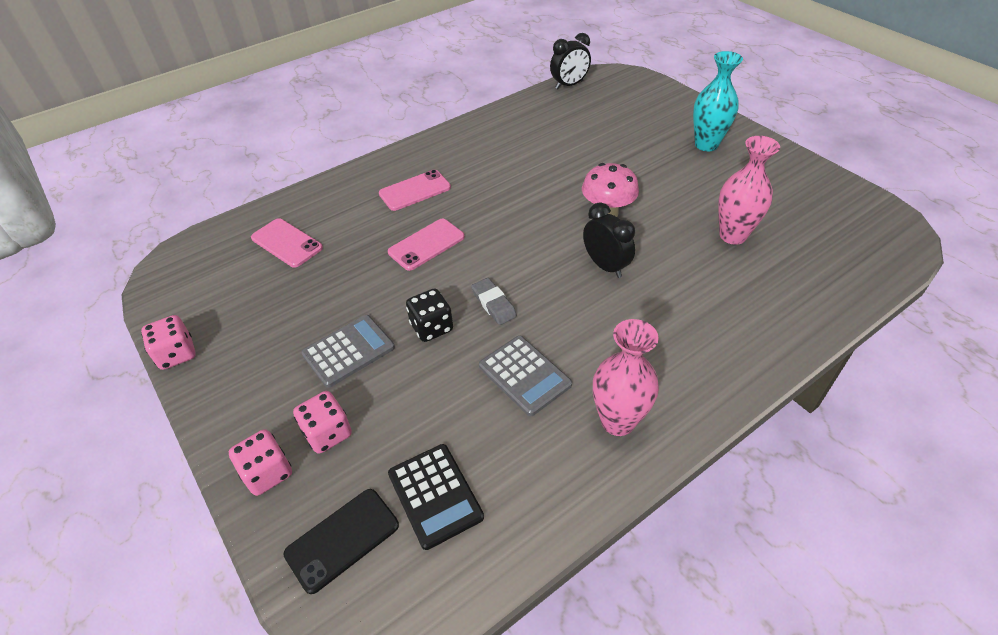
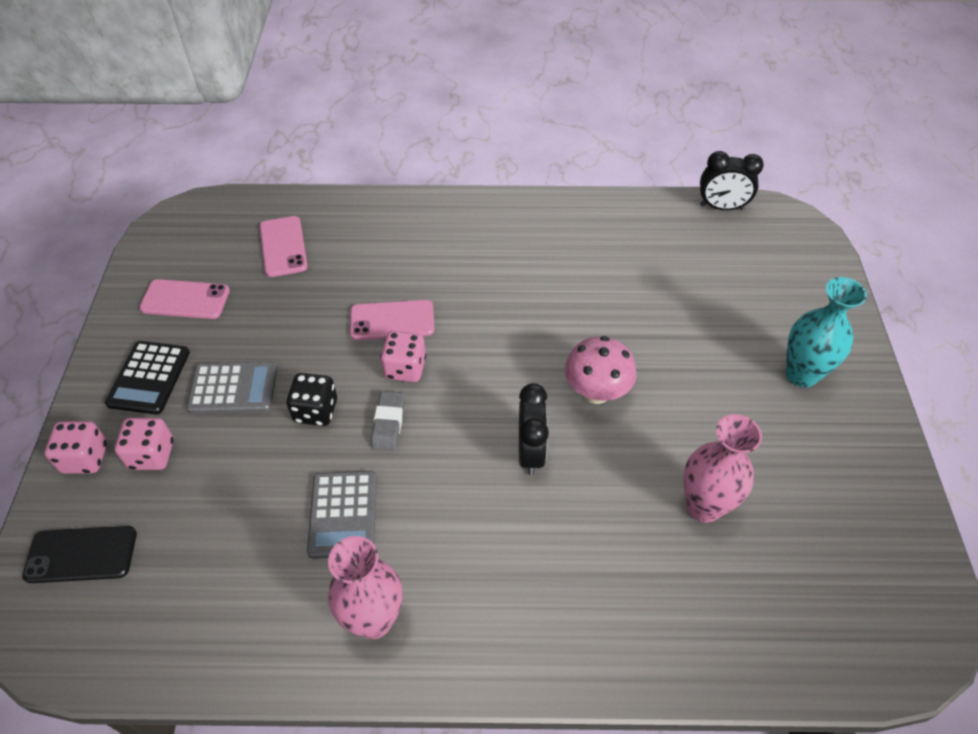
camera: 35 degrees right, 5 degrees up
pink dice [141,315,196,370] -> pink dice moved to [380,331,426,382]
pink phone [379,170,451,211] -> pink phone moved to [139,279,230,319]
black calculator [388,444,484,550] -> black calculator moved to [105,341,190,415]

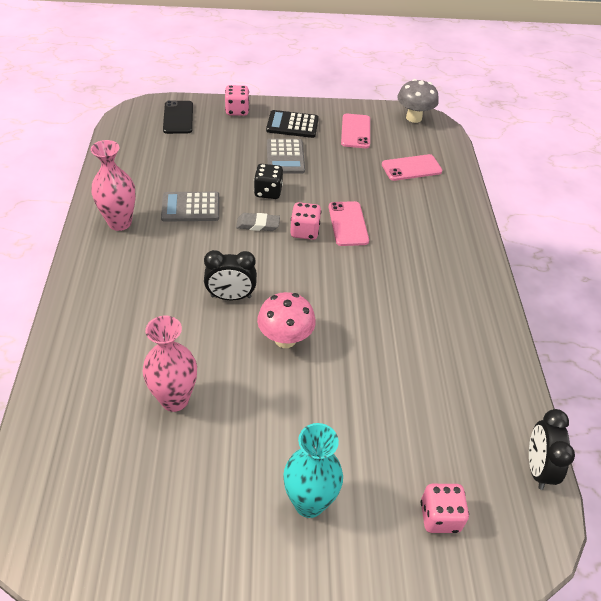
camera: 85 degrees right, 5 degrees down
pink dice [115,418,174,470] -> pink dice moved to [421,484,469,533]
none -> grey mushroom [397,79,439,123]

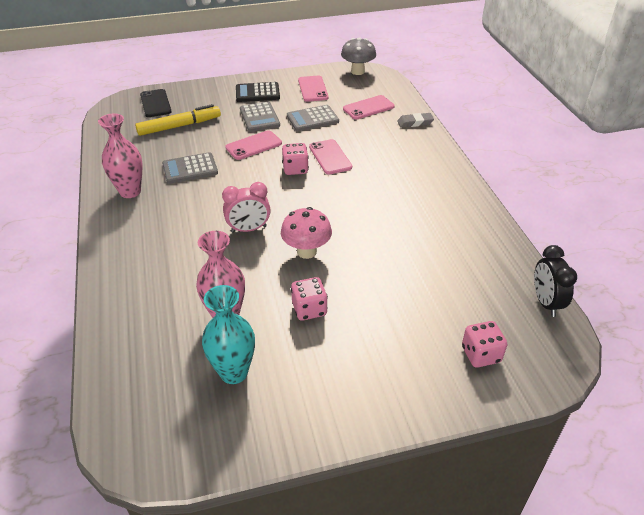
camera: 10 degrees left, 5 degrees down
black clock [204,250,257,300] -> pink clock [222,182,271,233]
pink dice [225,85,249,116] -> pink dice moved to [291,277,328,321]
grey eraser [236,213,280,231] -> grey eraser moved to [397,113,434,128]
black dice [254,164,283,199] -> pink phone [225,130,282,160]
turquoise vase [283,423,343,518] -> turquoise vase moved to [202,285,255,384]
none -> yellow marker [135,104,221,136]
none -> grey calculator [287,105,339,131]

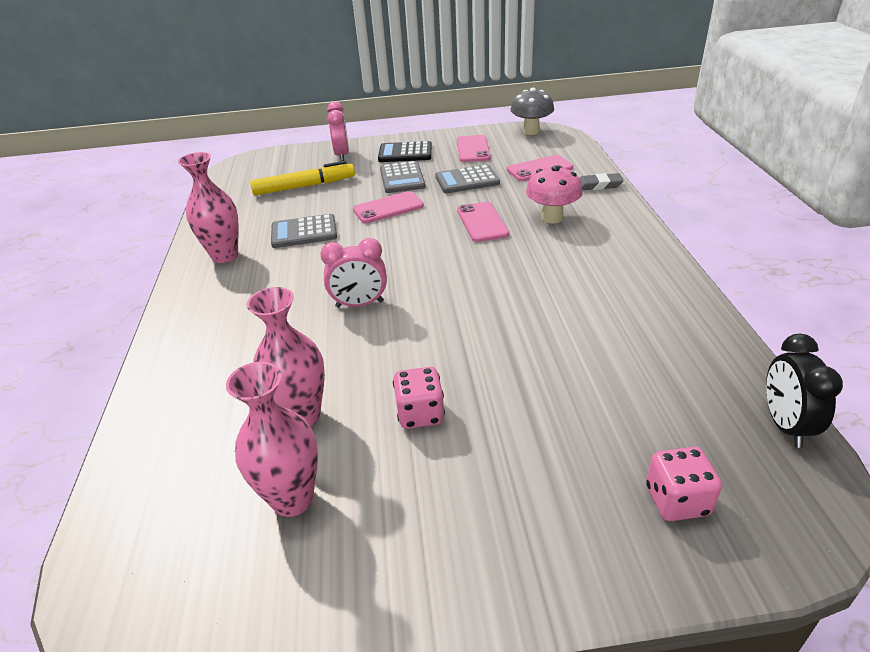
camera: 10 degrees right, 5 degrees down
black phone [140,89,172,117] -> none
turquoise vase [202,285,255,384] -> pink vase [226,362,318,517]
pink mushroom [281,207,332,259] -> pink mushroom moved to [526,165,583,223]
pink dice [282,143,309,175] -> none
none -> pink clock [327,101,349,161]

